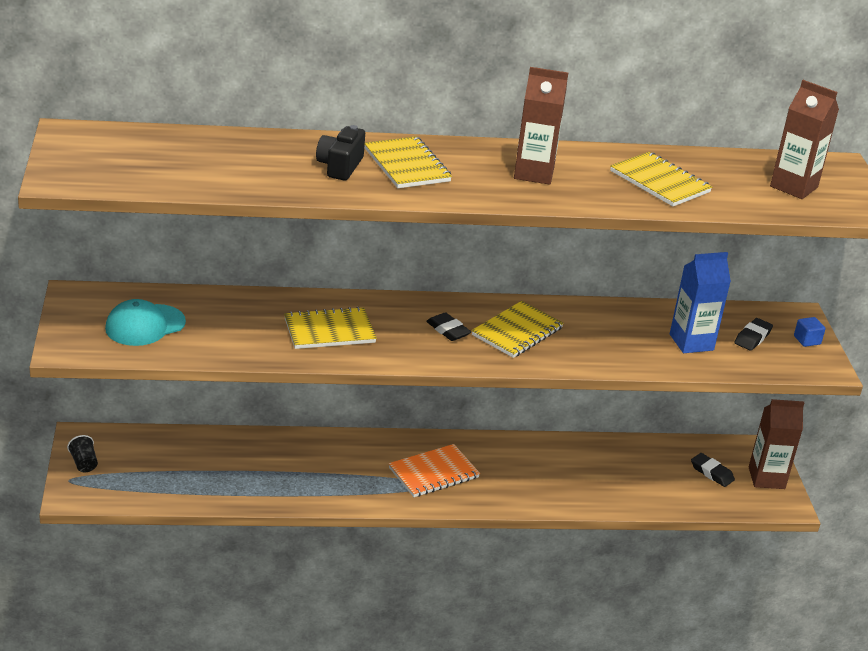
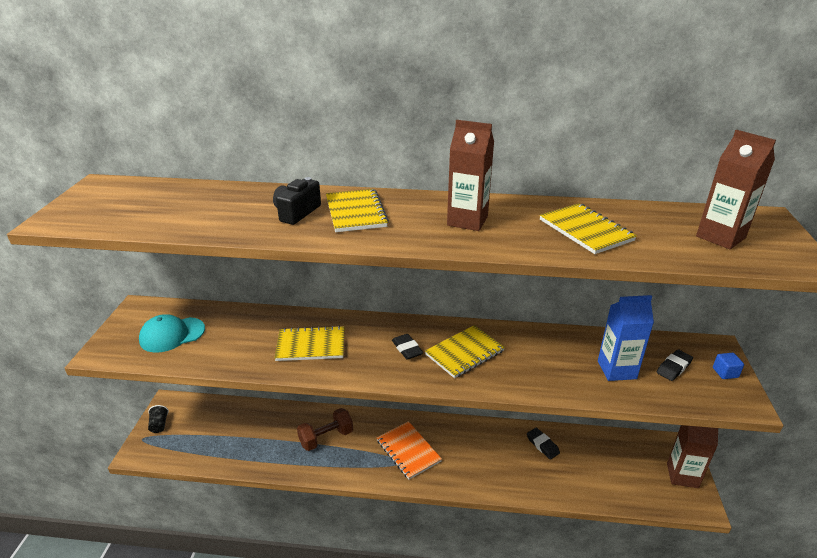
camera: 15 degrees right, 0 degrees up
orange notebook [389,444,480,497] -> orange notebook turned 75 degrees clockwise [377,421,442,480]
black eraser [691,453,735,487] -> black eraser moved to [527,428,560,459]
none -> brown dumbbell [297,408,353,451]

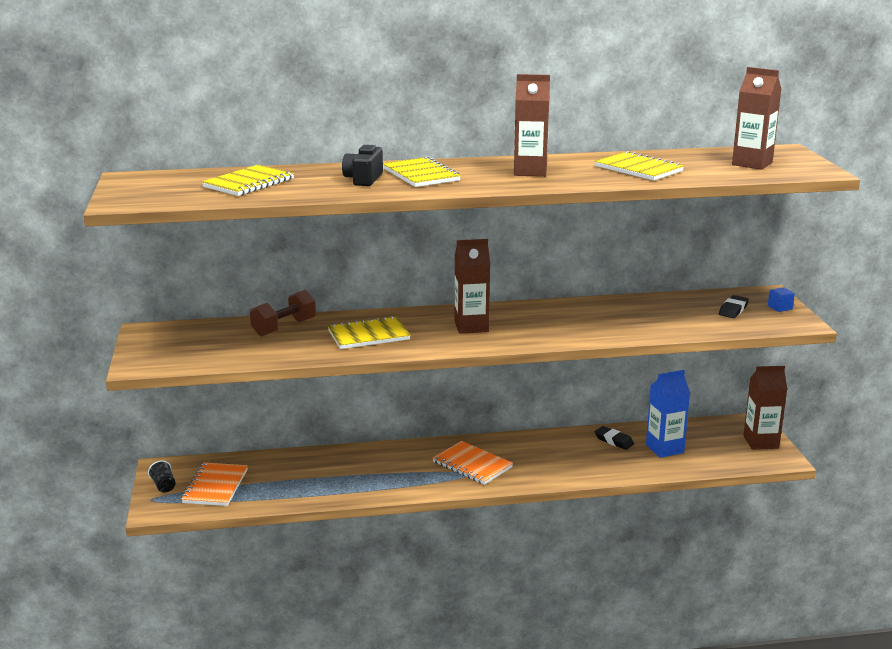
camera: 15 degrees left, 10 degrees down
turquoise cap [139,314,205,353] -> none
brown dumbbell [297,408,353,451] -> brown dumbbell moved to [250,290,316,337]
black eraser [392,334,423,359] -> brown carton [455,239,490,334]
yellow notebook [425,325,505,378] -> yellow notebook moved to [202,165,294,196]
blue carton [598,295,654,381] -> blue carton moved to [646,370,690,458]
none -> orange notebook [181,462,248,506]

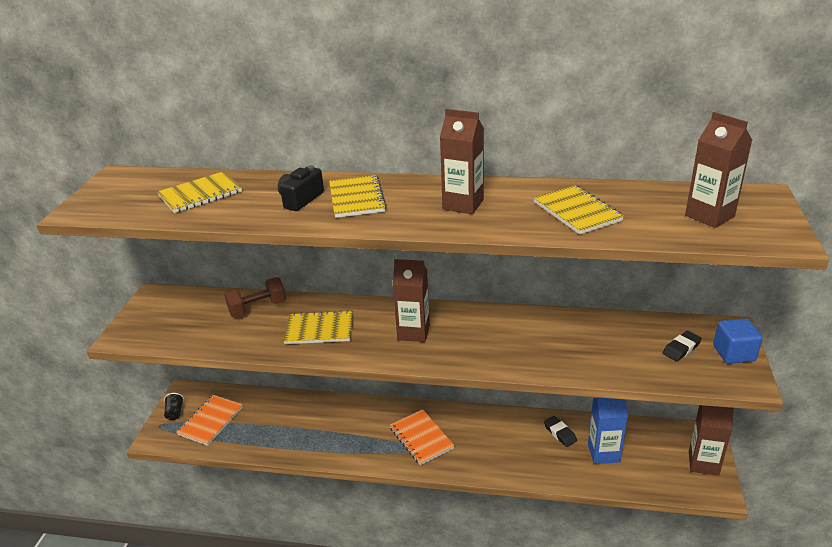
camera: 20 degrees right, 10 degrees up
blue cube [768,287,795,312] -> blue cube [713,318,763,364], size x1.69

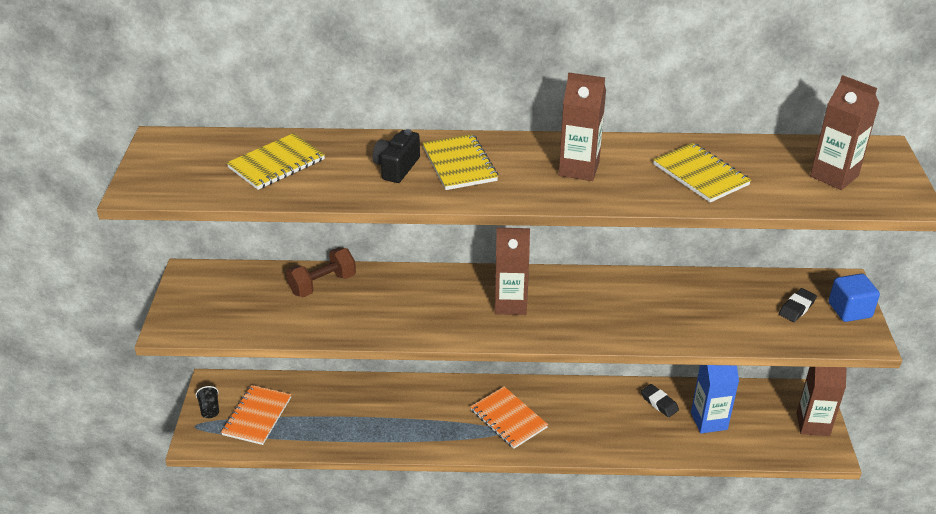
camera: 10 degrees left, 5 degrees up
yellow notebook [284,310,353,344] -> none

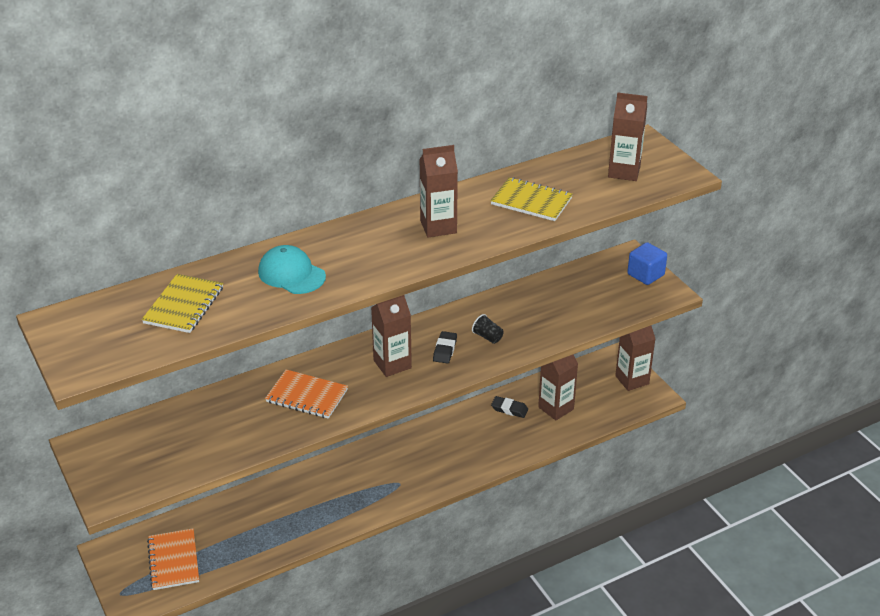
camera: 30 degrees left, 0 degrees up
black cup [196,386,219,418] -> black cup moved to [472,314,503,344]
brown dumbbell [286,247,356,297] -> none
black camera [373,129,420,183] -> turquoise cap [258,245,326,294]
yellow notebook [422,134,498,190] -> none
orange notebook [470,386,548,449] -> orange notebook moved to [265,369,348,419]
blue carton [691,365,739,433] -> brown carton [538,354,578,420]
black eraser [779,288,817,322] -> black eraser moved to [433,331,457,364]

